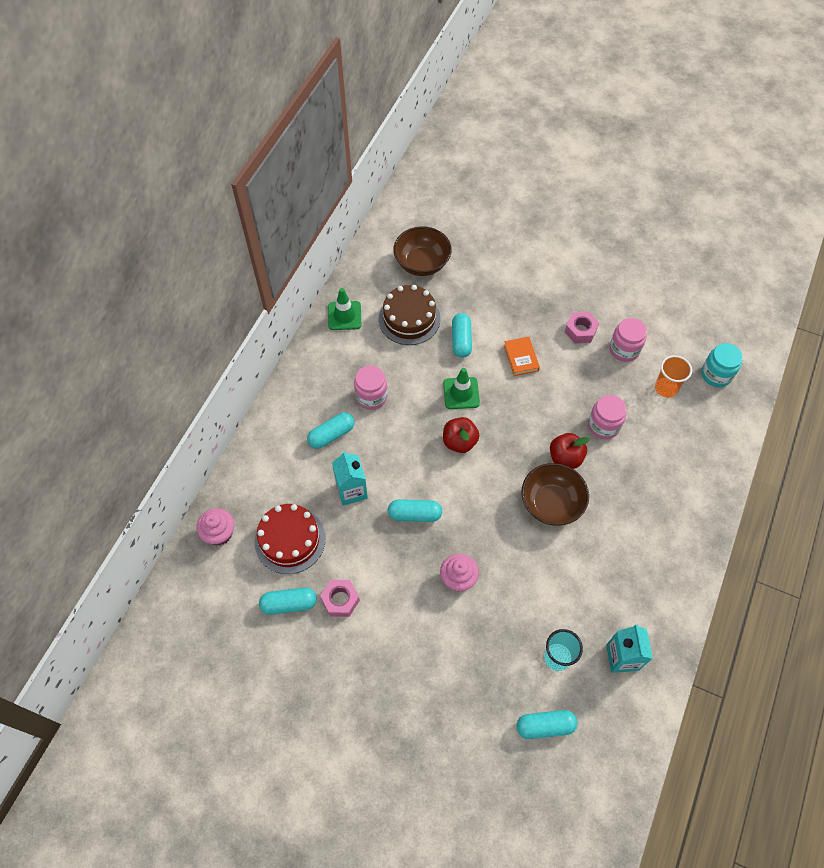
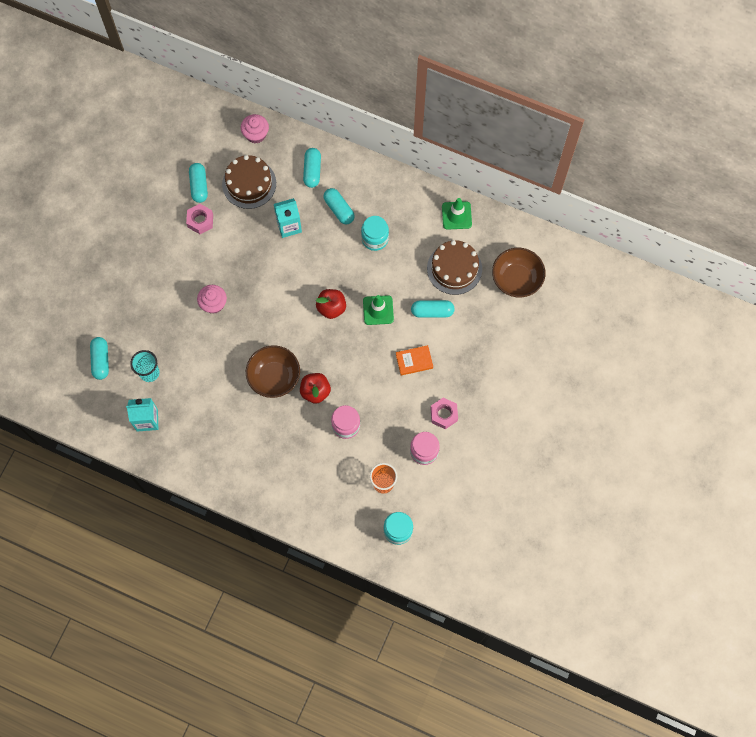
camera: 90 degrees right, 10 degrees up
red cake [254,504,326,574] -> brown cake [222,155,276,209]
pink jar [354,366,388,410] -> turquoise jar [361,216,389,251]
turquoise capsule [388,499,442,522] -> turquoise capsule moved to [303,148,321,188]

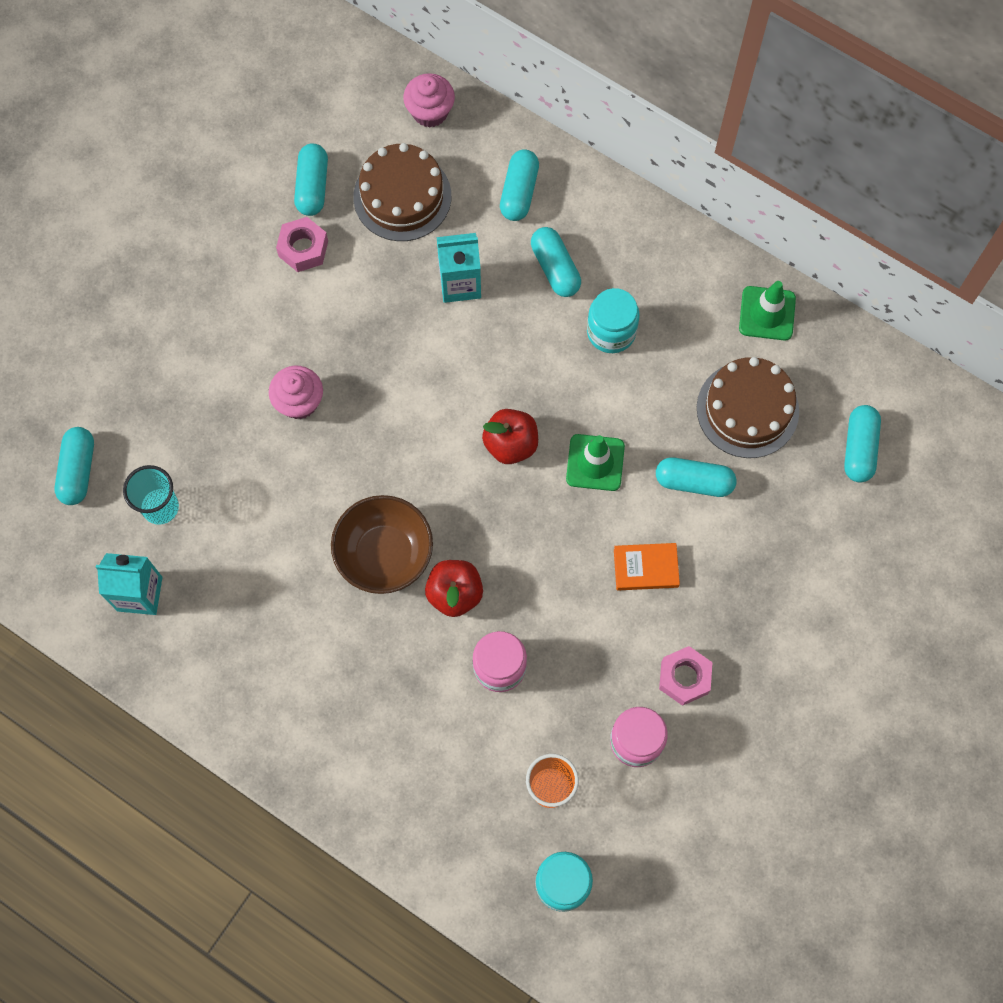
camera: 10 degrees right, 0 degrees up
brown bowl [492,248,546,297] -> turquoise capsule [844,405,881,482]

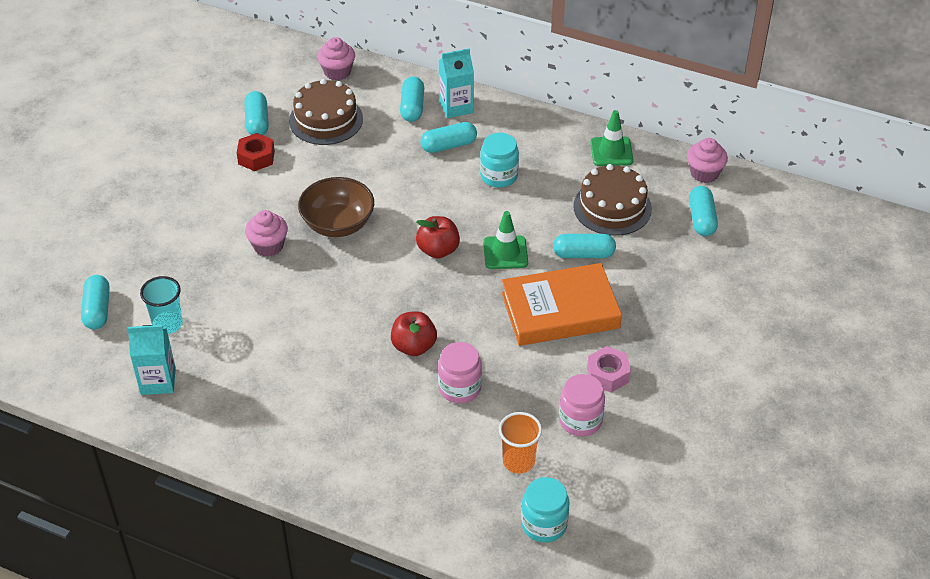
camera: 10 degrees left, 25 degrees down
pink nut [276,217,328,272] -> red nut [237,133,275,171]
brown bowl [331,495,433,594] -> brown bowl moved to [298,177,374,237]
turquoise carton [437,233,481,303] -> turquoise carton moved to [439,48,474,118]
turquoise capsule [531,227,581,297] -> turquoise capsule turned 75 degrees counterclockwise [420,122,477,153]
orange book [614,543,680,590] -> orange book [501,263,622,346], size x2.12
none -> pink cupcake [687,138,728,183]

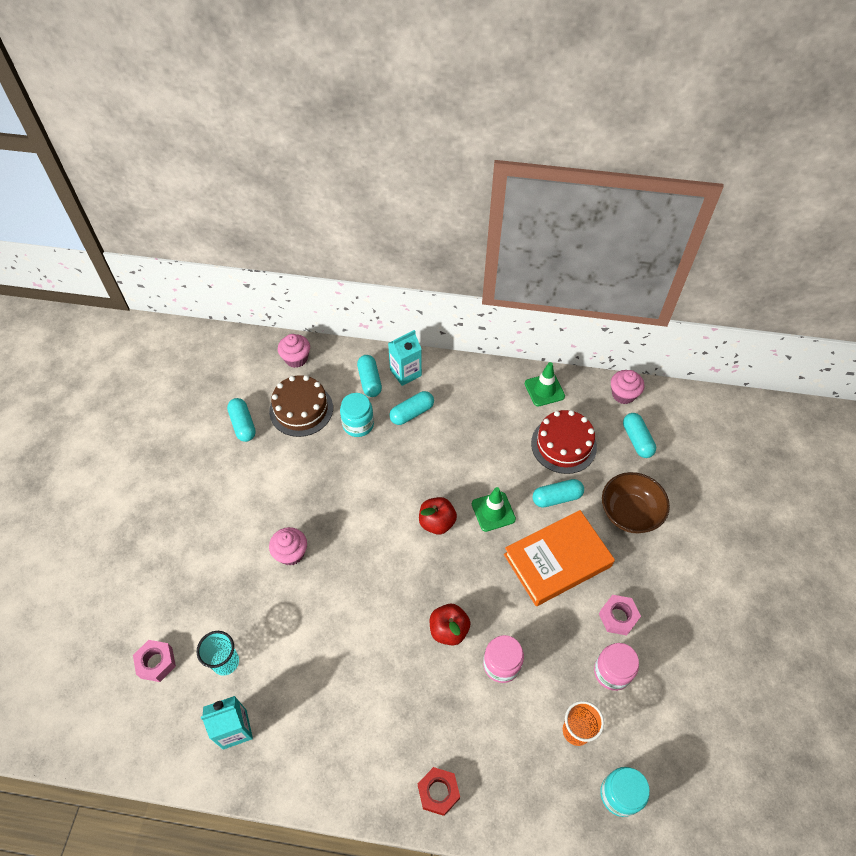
camera: 15 degrees left, 10 degrees up
turquoise capsule [81,275,110,330] -> pink nut [133,640,176,682]
red nut [237,133,275,171] -> red nut moved to [418,767,460,816]
brown bowl [298,177,374,237] -> brown bowl moved to [602,472,670,533]
turquoise jar [480,133,519,188] -> turquoise jar moved to [340,393,374,437]
brown cake [573,164,652,236] -> red cake [531,410,597,474]

